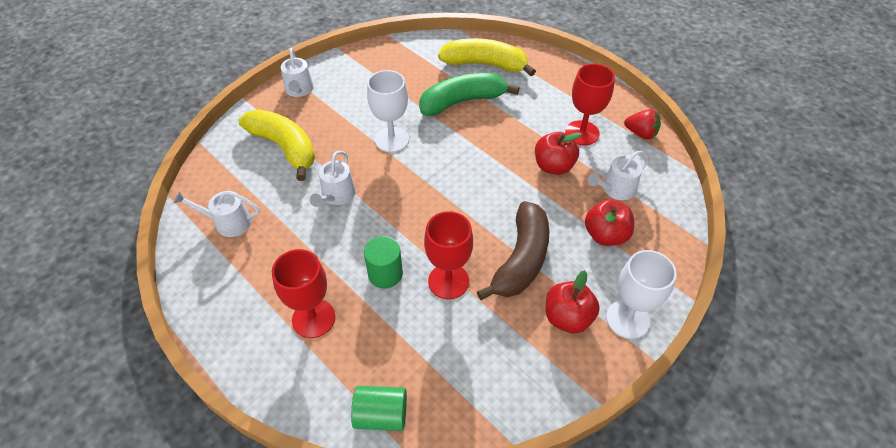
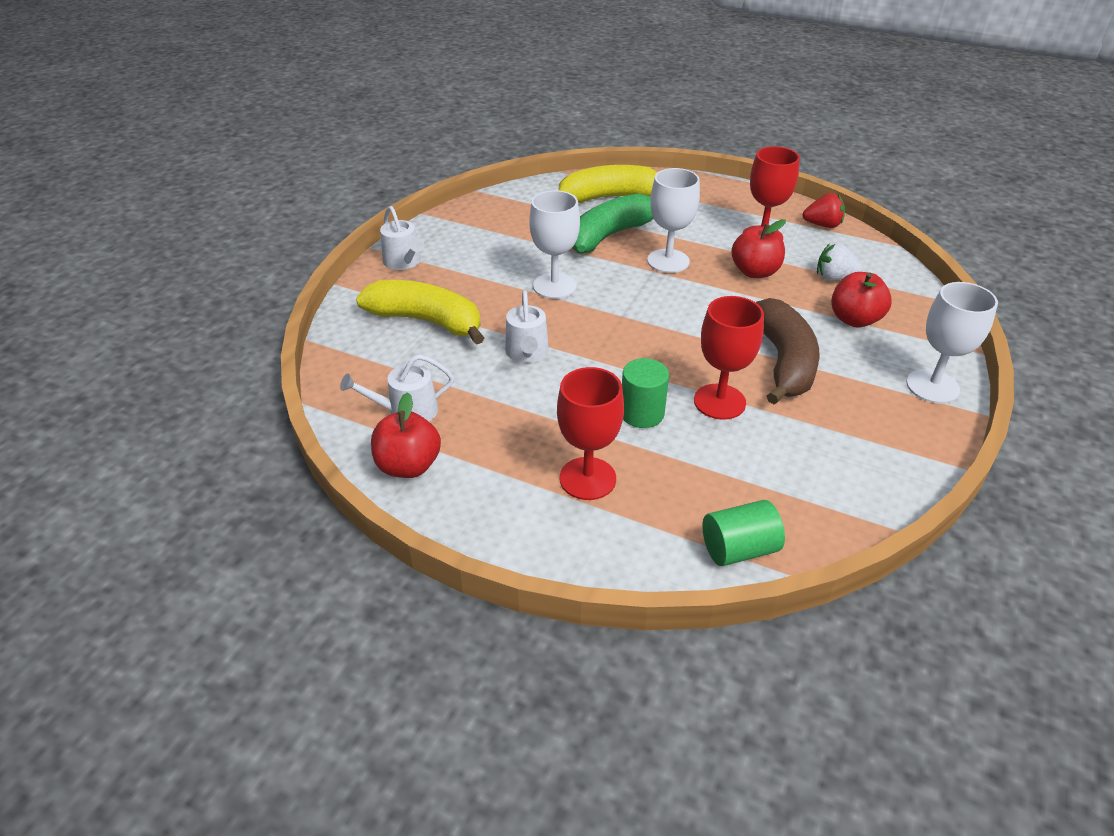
camera: 20 degrees left, 10 degrees down
red apple [546,270,600,333] -> red apple moved to [371,392,441,478]
white watering can [588,151,649,200] -> white strawberry [817,243,863,281]
none -> white goblet [647,168,700,273]

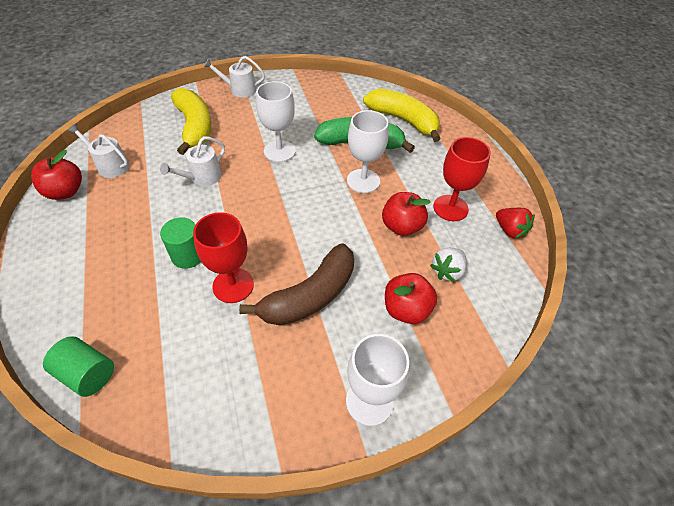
camera: 45 degrees right, 10 degrees up
white watering can [380,206,424,270] -> white watering can turned 75 degrees clockwise [204,56,265,98]
red goblet [557,367,624,500] -> none
white strawberry [817,243,863,281] -> white strawberry turned 105 degrees counterclockwise [430,248,467,282]

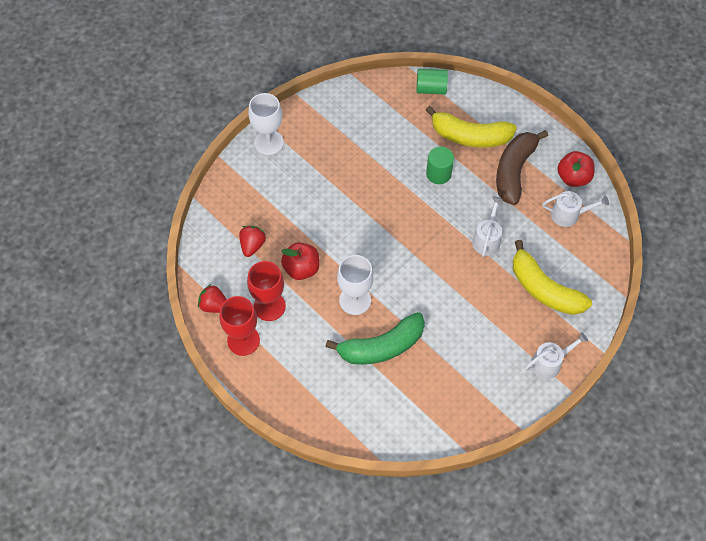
camera: 155 degrees right, 10 degrees up
red goblet [193,212,254,303] -> red goblet moved to [219,296,260,356]
brown banana [239,243,354,326] -> brown banana moved to [496,130,548,205]
white goblet [256,81,296,162] -> none
yellow banana [363,88,441,142] -> yellow banana moved to [425,106,517,148]
red apple [385,273,437,324] -> none
white strawberry [430,248,467,282] -> red strawberry [239,226,266,257]

